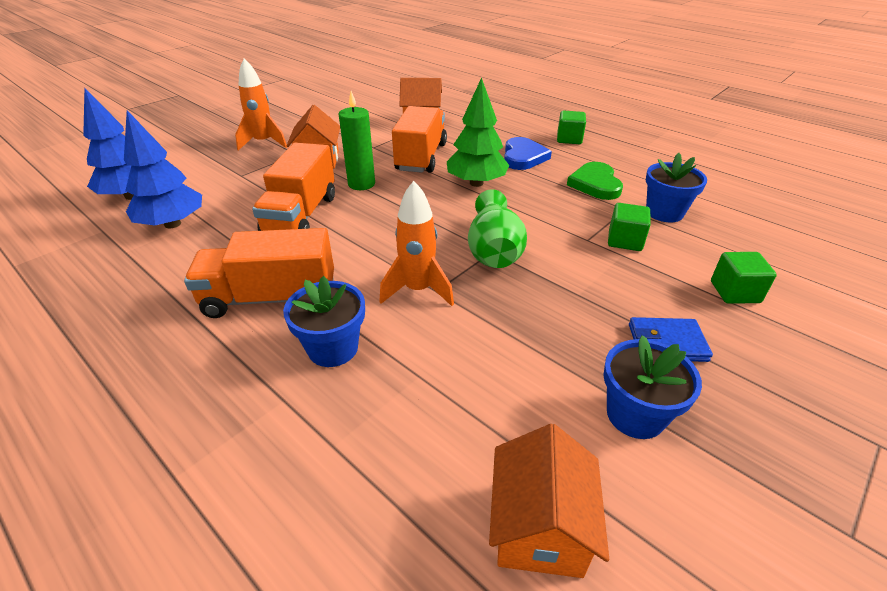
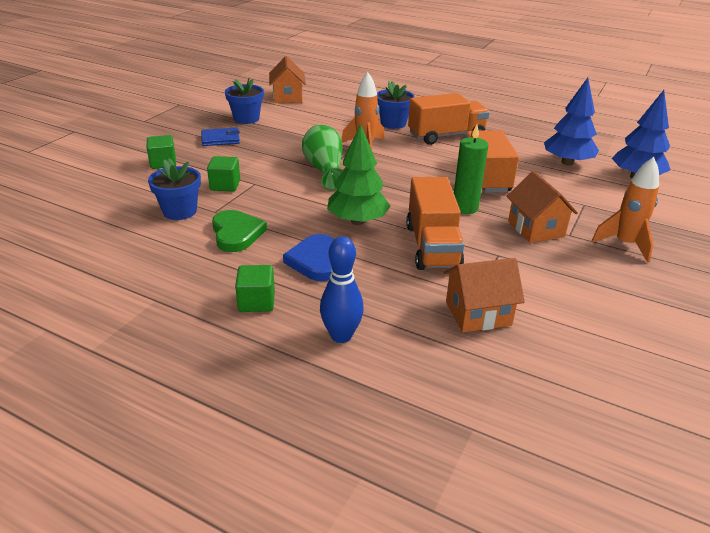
camera: 165 degrees right, 5 degrees down
none -> blue bowling pin [320,236,364,343]

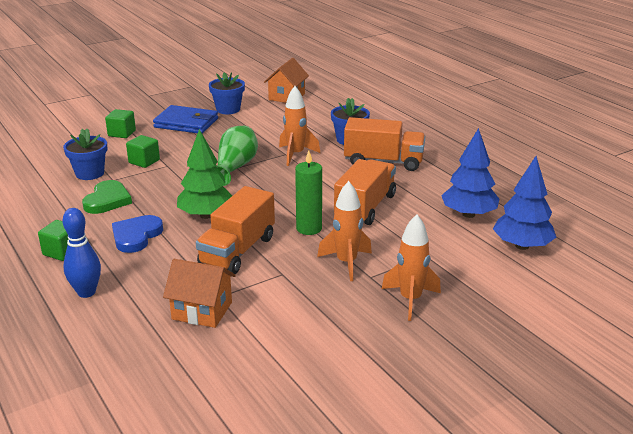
camera: 30 degrees right, 5 degrees down
blue wallet [201,127,240,146] -> blue wallet [153,105,218,134], size x1.59
orange house [506,171,578,243] -> orange rocket [317,181,372,281]

